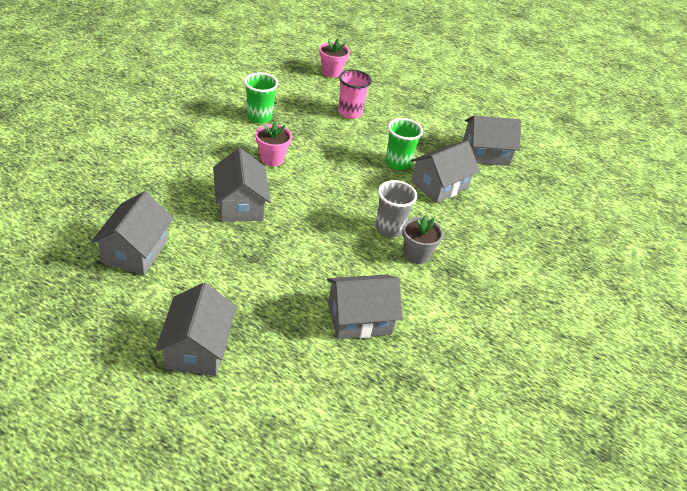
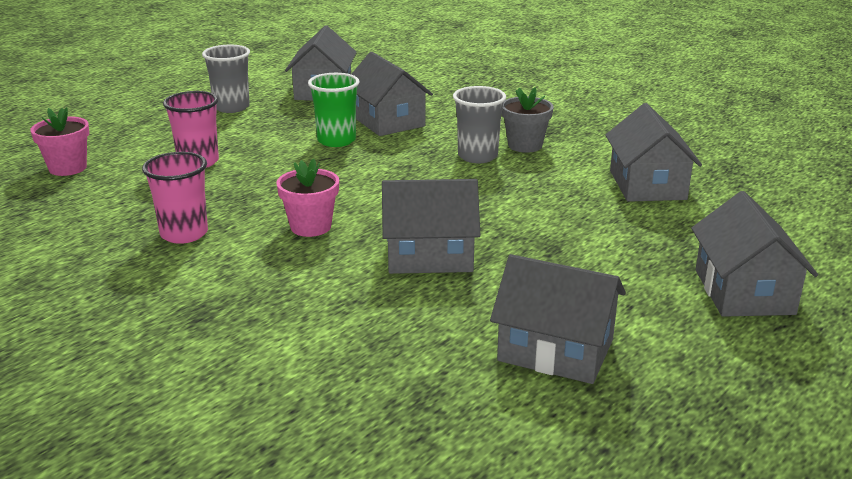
camera: 75 degrees left, 15 degrees down
grey house [155,283,236,376] -> grey house turned 75 degrees clockwise [691,191,818,317]
green cup [244,73,278,123] -> pink cup [142,152,208,244]
none -> grey cup [202,45,250,113]

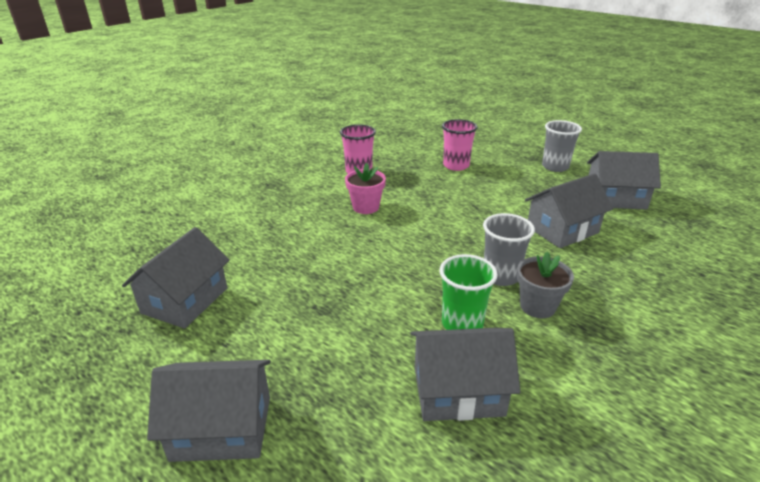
camera: 90 degrees right, 5 degrees up
pink flower pot [30,107,89,176] -> none
green cup [308,73,360,147] -> green cup moved to [440,254,498,330]
grey house [382,179,481,274] -> none

